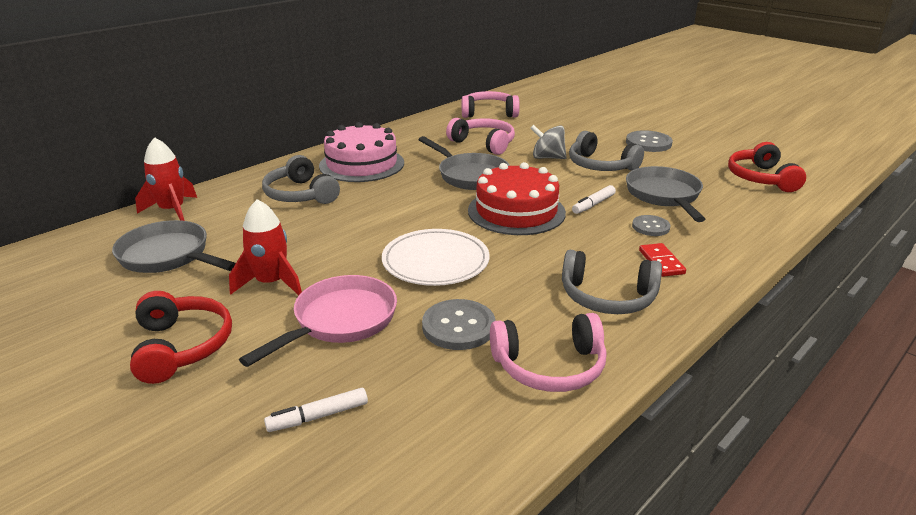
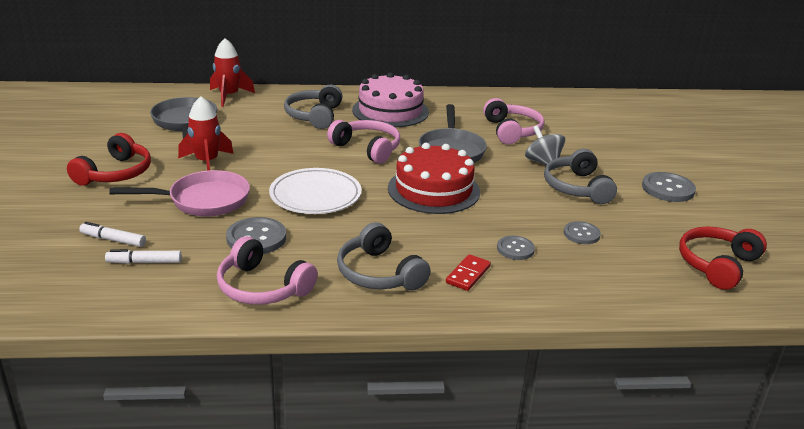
camera: 40 degrees right, 0 degrees up
pink headphones [462,91,520,118] -> pink headphones moved to [327,120,400,164]
white marker [572,185,616,214] -> white marker moved to [105,249,182,264]
grey pan [626,166,705,222] -> grey button [564,221,601,244]

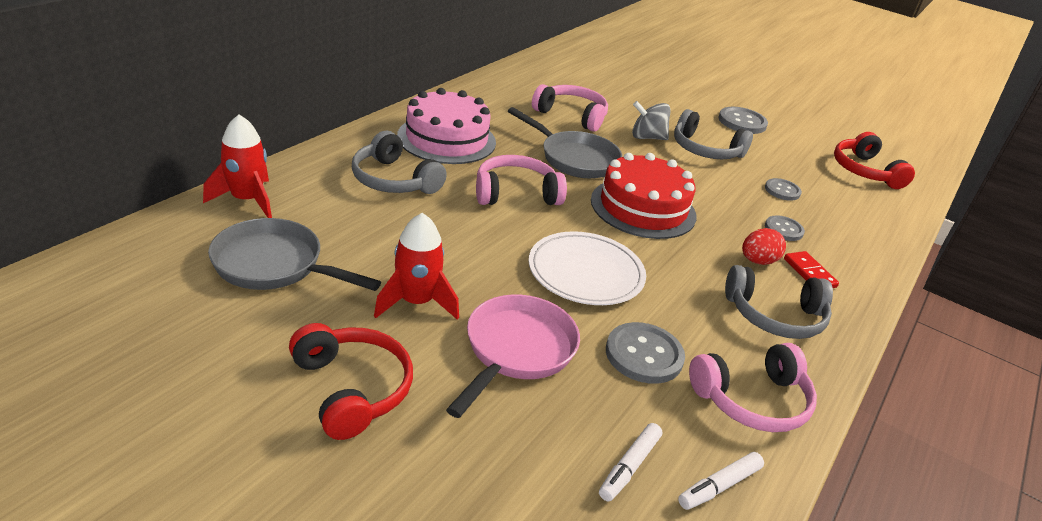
camera: 55 degrees left, 5 degrees up
white marker [79,222,146,247] -> white marker moved to [678,452,764,510]
none -> red egg [742,228,786,265]

